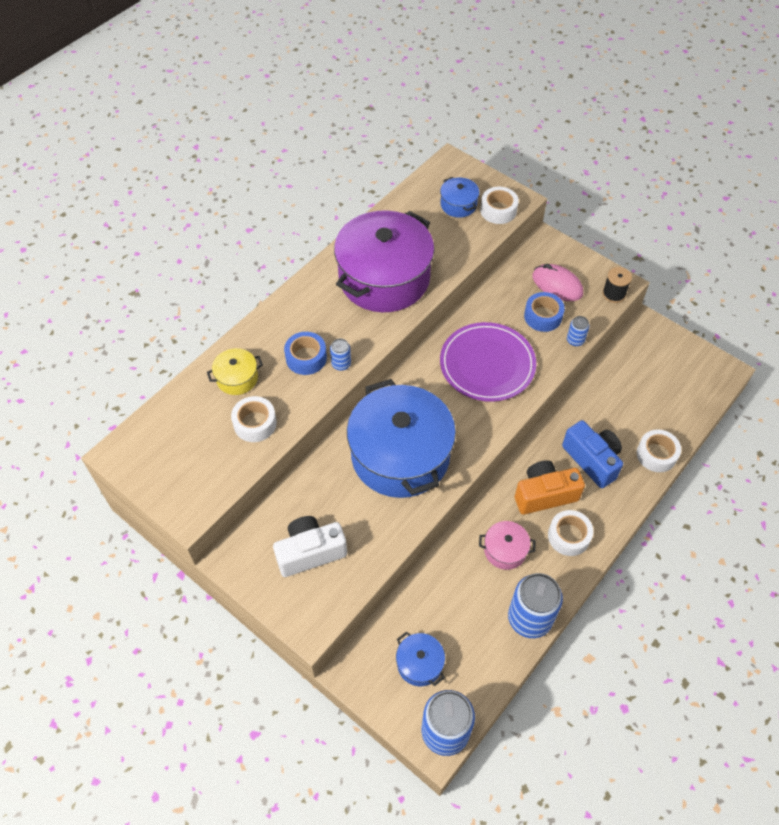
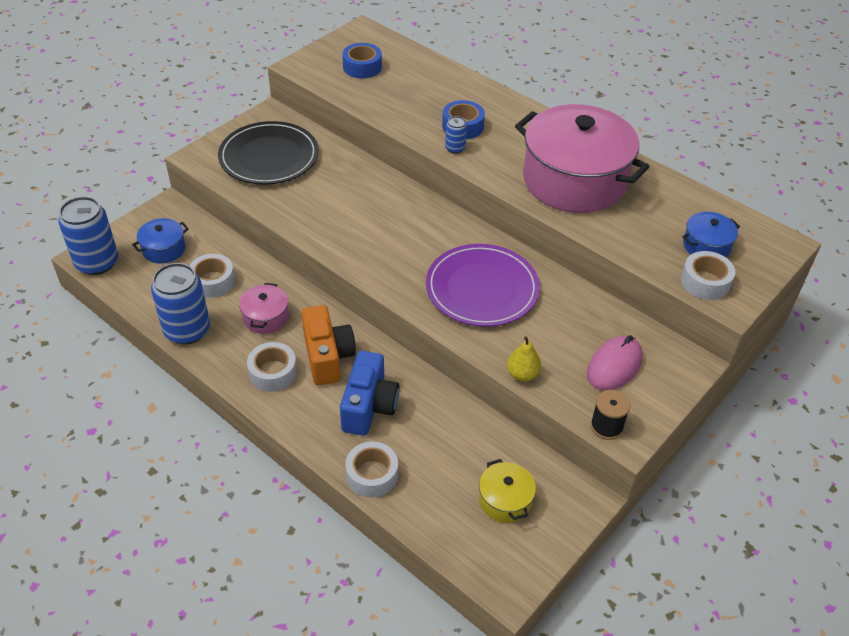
camera: 90 degrees right, 10 degrees down
yellow pot [207,348,263,395] -> yellow pot moved to [479,459,536,523]
white tape [231,396,277,442] -> white tape moved to [189,254,235,298]
white camera [273,516,347,577] -> black plate [218,121,319,185]
purple pot [334,210,434,312] -> pink pot [515,104,649,213]
blue pot [347,379,456,498] -> none
blue tape [524,292,565,332] -> blue tape moved to [342,43,382,78]
blue camera [562,420,623,488] -> blue camera turned 45 degrees counterclockwise [340,351,400,436]
blue can [567,316,589,346] -> yellow pear [507,336,541,381]

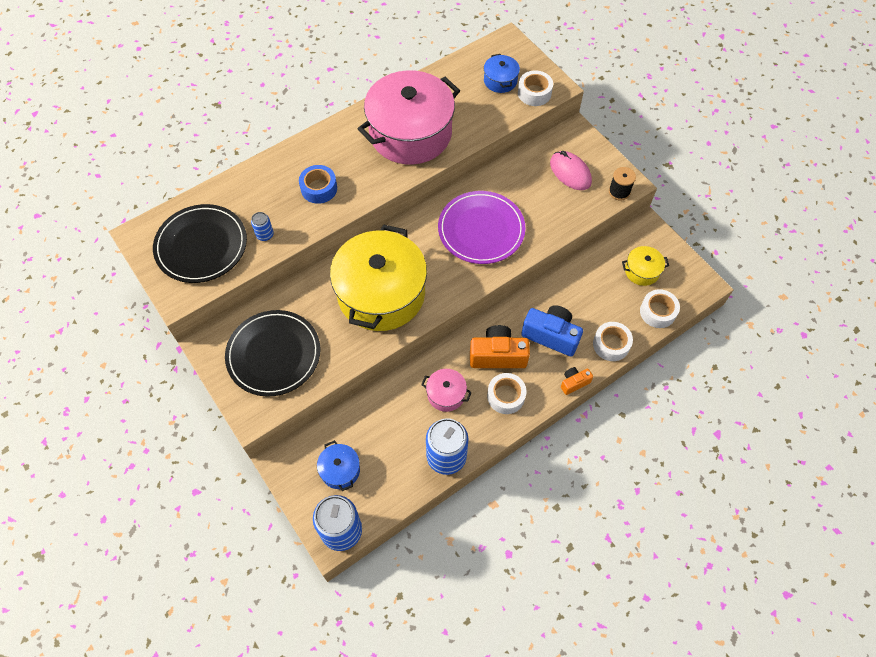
camera: 75 degrees left, 15 degrees up
white tape [189,254,235,298] -> white tape moved to [640,289,680,328]
blue tape [342,43,382,78] -> black plate [153,204,247,283]
blue can [445,116,467,154] -> blue can moved to [251,212,274,241]
yellow pear [507,336,541,381] -> none
none -> yellow pot [330,224,427,331]
none -> orange camera [561,367,593,395]

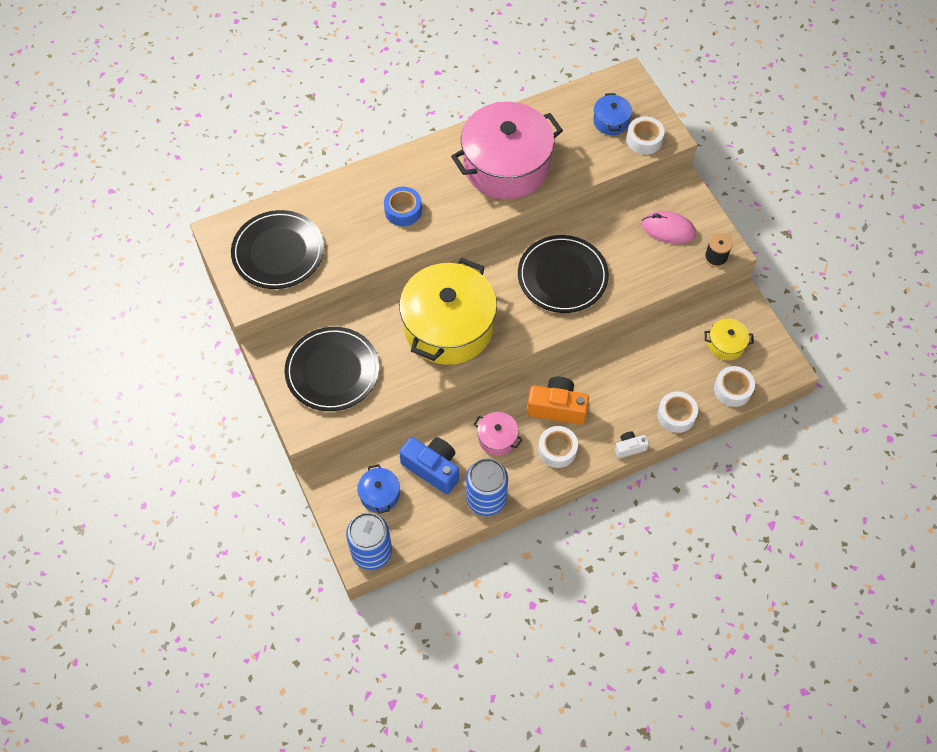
camera: 10 degrees right, 0 degrees up
blue can [251,212,274,241] -> none
purple plate [438,191,526,264] -> black plate [518,235,609,313]
blue camera [521,305,583,357] -> blue camera moved to [399,437,459,494]
pink mouse [550,151,592,190] -> pink mouse turned 45 degrees counterclockwise [642,211,696,244]
orange camera [561,367,593,395] -> white camera [615,431,649,458]

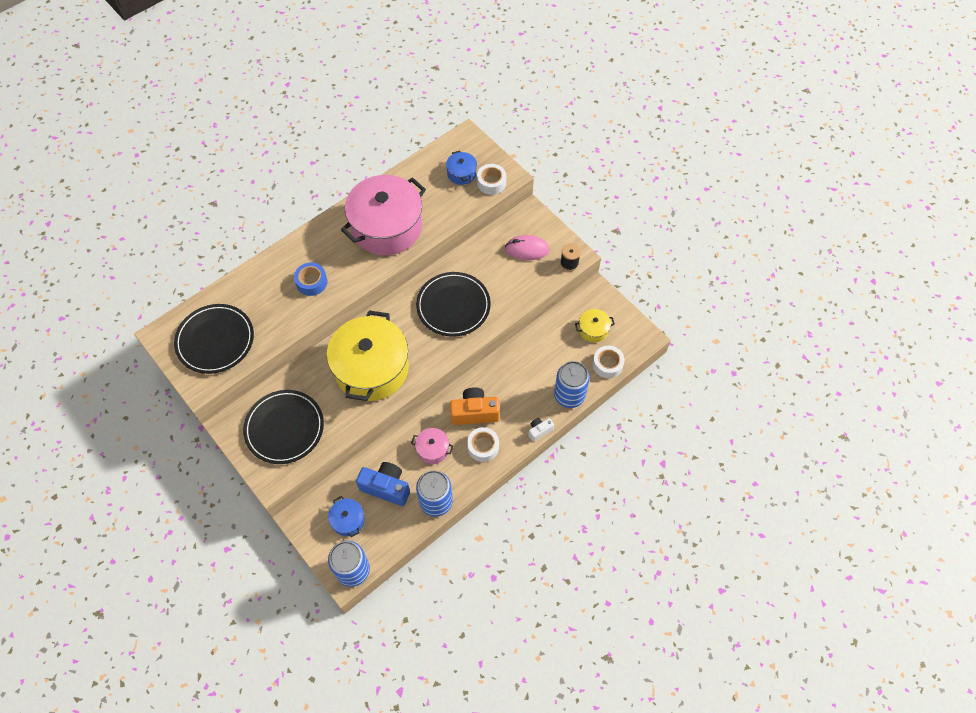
camera: 15 degrees left, 0 degrees up
white tape [657,392,698,433] -> blue can [554,361,590,408]

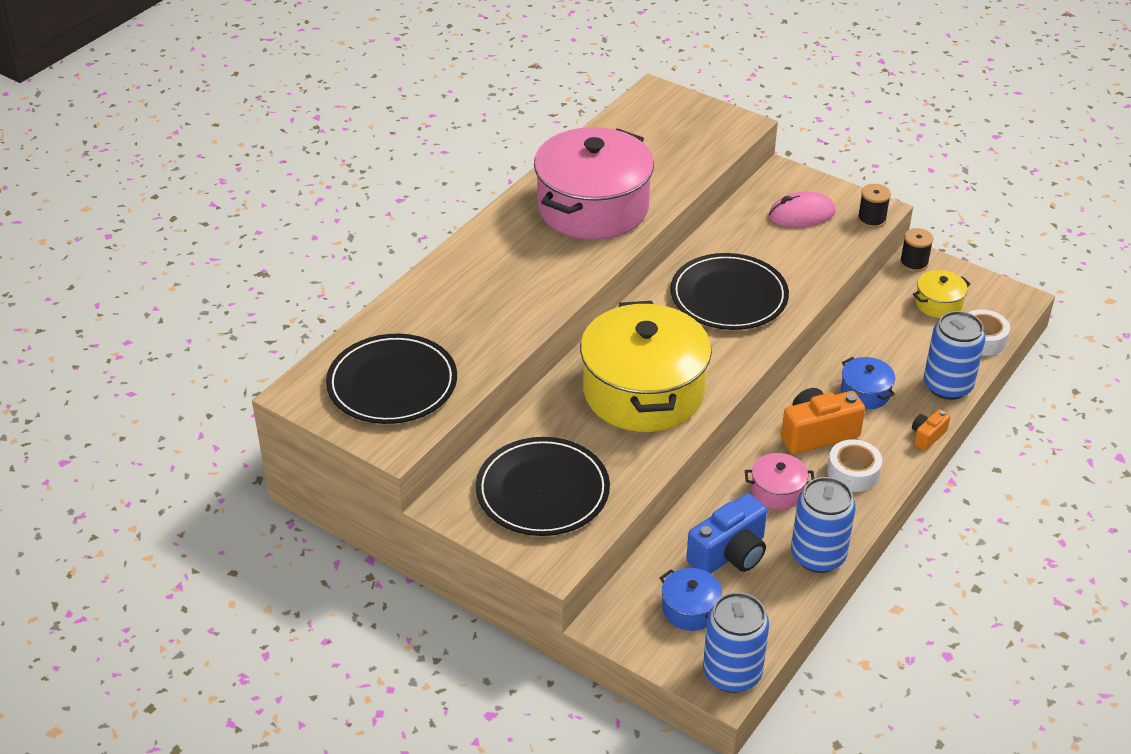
camera: 15 degrees left, 20 degrees down
blue tape [294,262,327,296] -> none
blue camera [356,462,410,506] -> blue camera turned 135 degrees clockwise [686,493,767,574]
blue pot [446,151,477,185] -> blue pot moved to [841,357,895,409]
white tape [477,164,506,195] -> none
white camera [528,418,554,442] -> orange camera [912,409,951,451]
none -> black spool [900,228,934,272]

